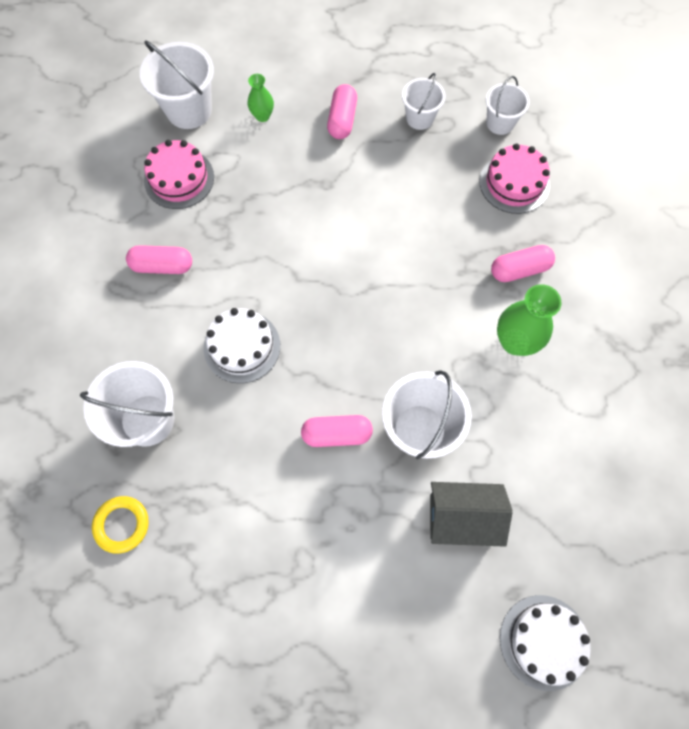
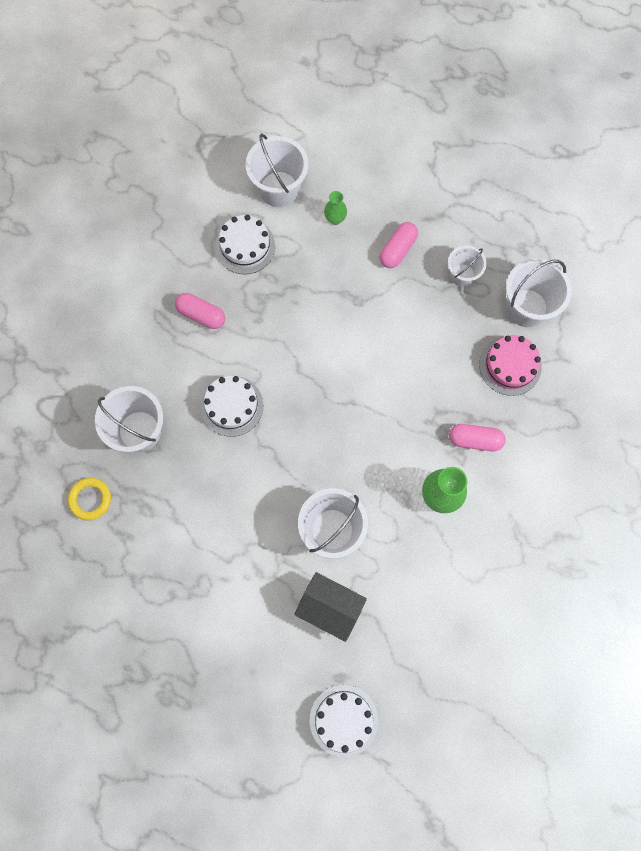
camera: 25 degrees right, 5 degrees up
pink cake [144,140,214,209] -> white cake [215,215,275,274]
pink capsule [301,415,373,447] -> none
white bucket [486,76,530,135] -> white bucket [506,259,572,327], size x1.64

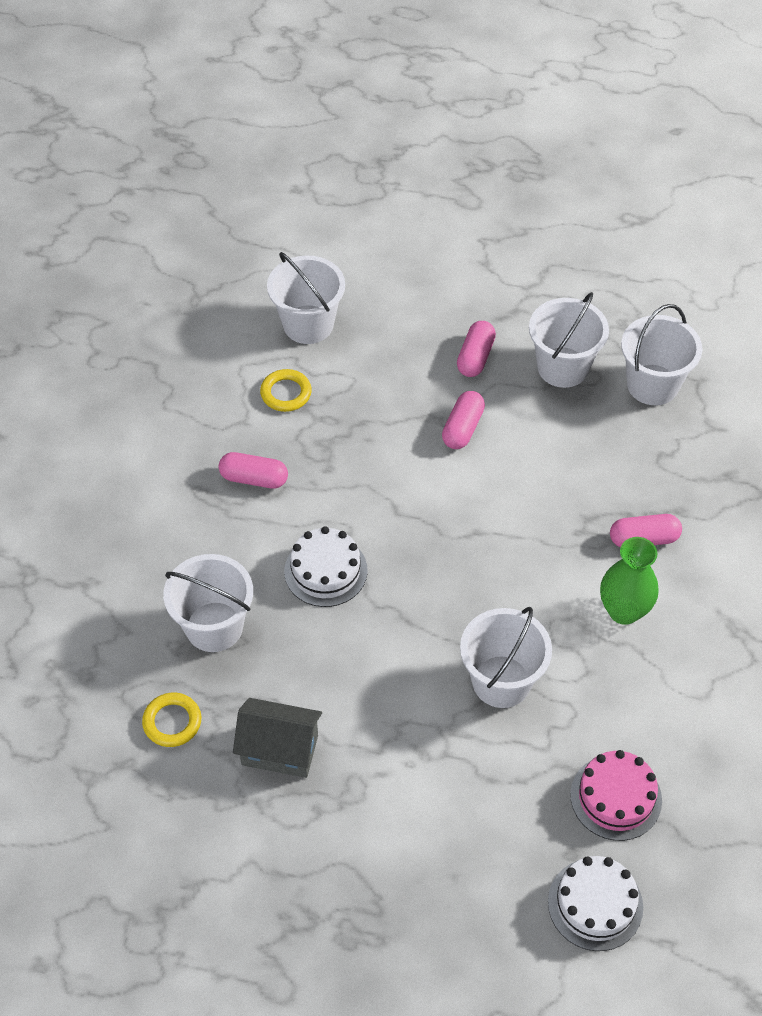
camera: 15 degrees left, 20 degrees down
white cake [215,215,275,274] -> yellow ring [260,369,312,412]
grey house [294,572,367,642] -> grey house moved to [233,698,322,778]
green vase [324,191,347,225] -> none
white bucket [448,245,487,287] -> white bucket [529,292,609,388], size x1.64
pink cake [479,335,542,396] -> pink cake moved to [570,750,662,841]
none -> pink capsule [442,391,485,449]

